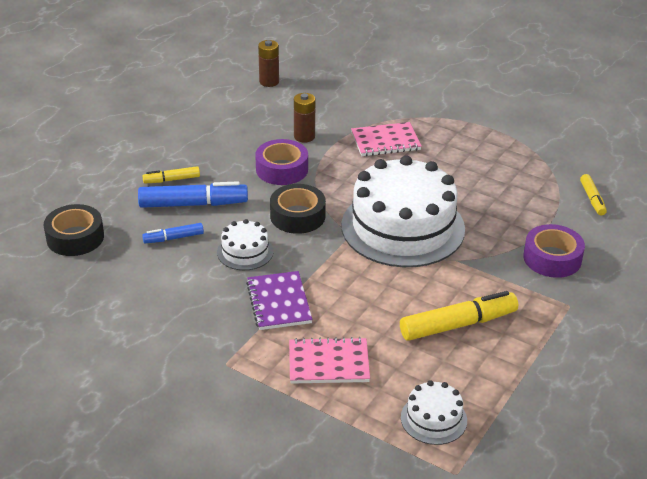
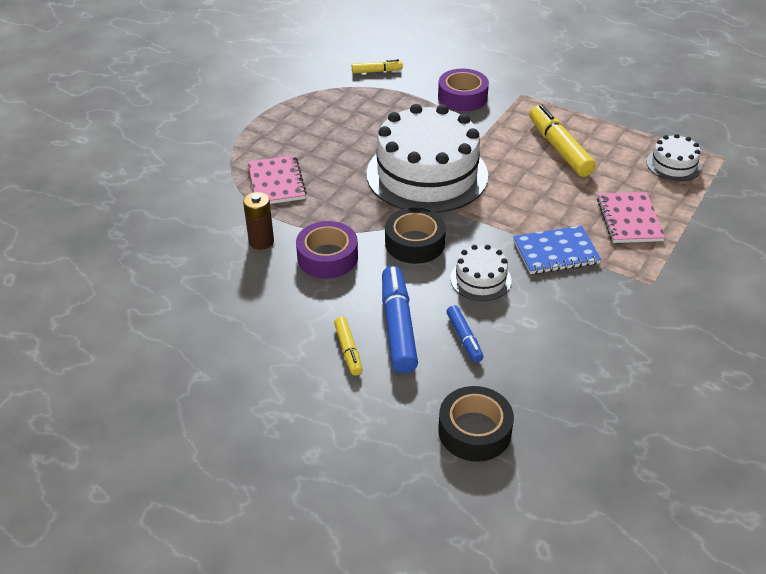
camera: 90 degrees left, 5 degrees up
purple notebook [246,271,313,330] -> blue notebook [513,226,601,274]
brown battery [258,40,279,87] -> none

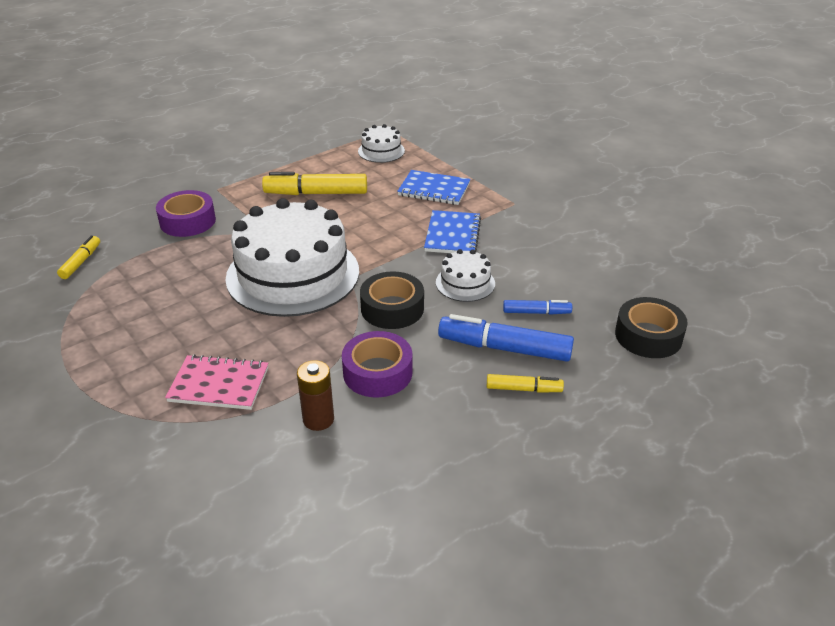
camera: 70 degrees left, 5 degrees down
pink notebook [597,192,665,243] -> blue notebook [397,170,471,205]

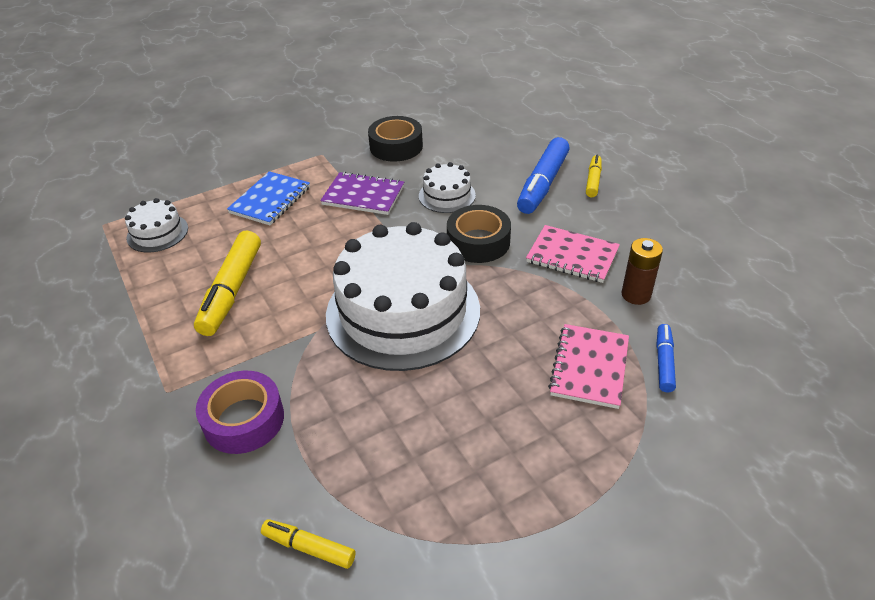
camera: 80 degrees left, 5 degrees up
purple tape [342,331,413,398] -> pink notebook [526,225,620,283]
blue notebook [424,210,481,253] -> purple notebook [320,172,404,215]
blue marker [503,300,572,315] -> blue marker moved to [656,324,676,392]
black tape [615,297,688,358] -> black tape moved to [368,116,423,162]

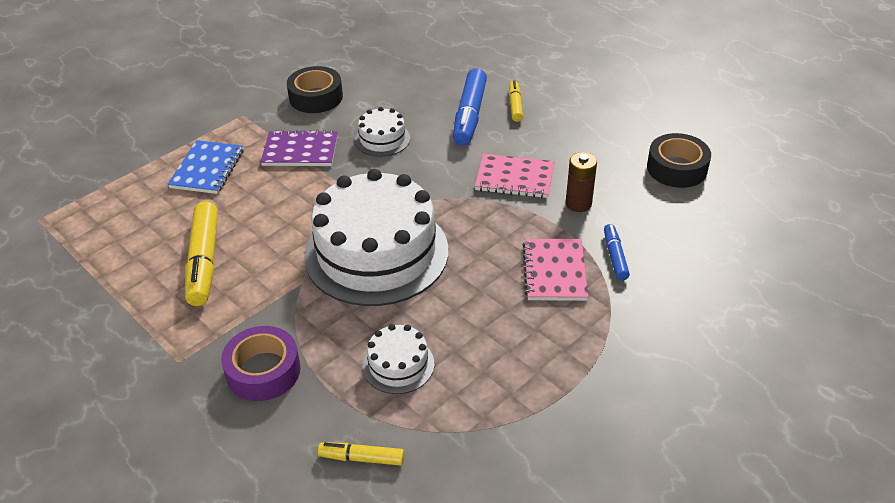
camera: 15 degrees left, 0 degrees up
white cake [125,198,188,252] -> white cake moved to [362,324,434,394]
black tape [447,205,511,263] -> black tape moved to [647,133,711,188]

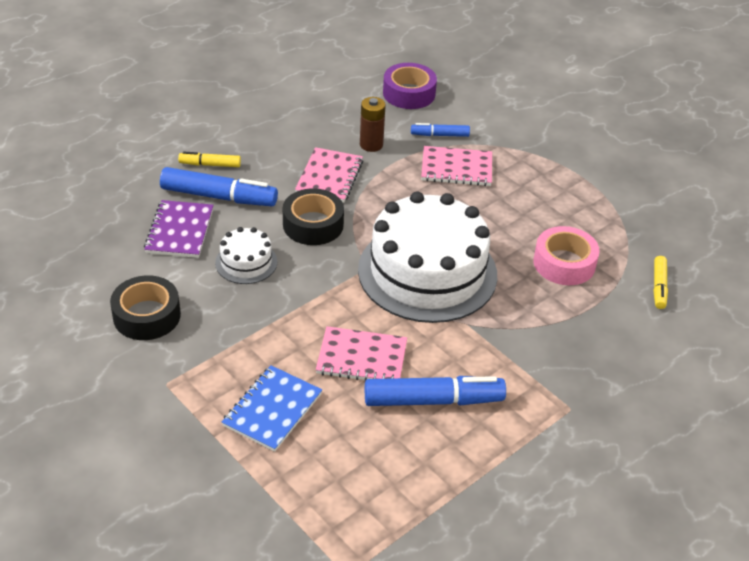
camera: 90 degrees left, 0 degrees up
blue notebook [168,140,243,194] -> blue notebook turned 75 degrees counterclockwise [222,365,322,452]
yellow marker [185,201,218,306] -> blue marker [365,376,506,406]
purple tape [221,326,301,401] -> purple tape moved to [383,63,437,109]
purple notebook [261,130,338,166] -> purple notebook moved to [144,200,213,258]
white cake [362,324,434,394] -> pink tape [533,226,600,285]
black tape [647,133,711,188] -> black tape moved to [283,188,344,245]
none -> pink notebook [316,326,407,381]

